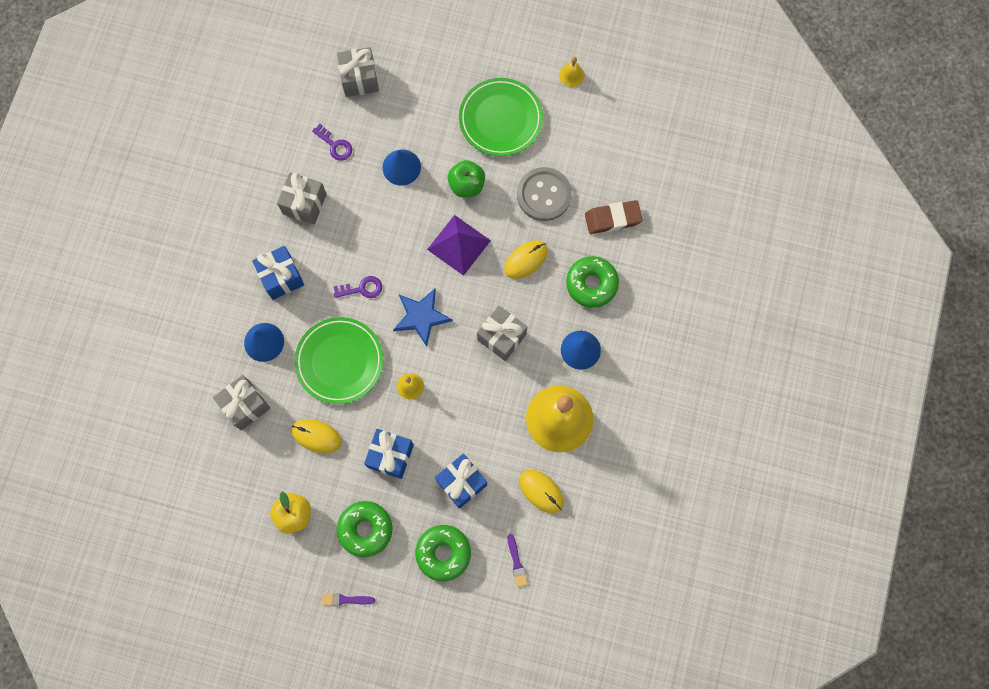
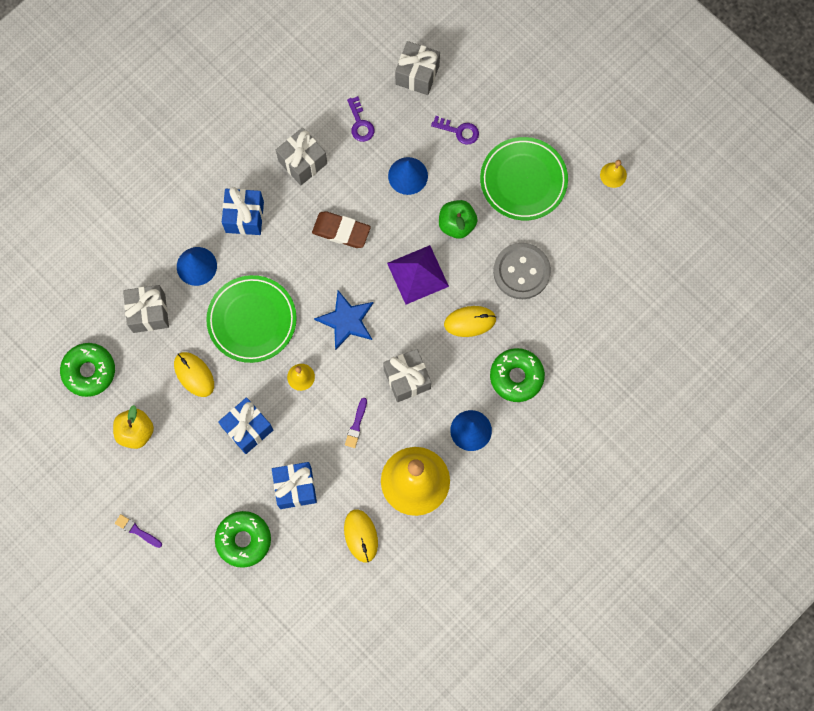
camera: 30 degrees right, 0 degrees up
purple key [334,276,382,298] -> purple key moved to [431,116,479,145]
green donut [337,501,393,557] -> green donut moved to [60,343,115,397]
purple brush [508,534,528,587] -> purple brush moved to [345,398,367,448]
brown eraser [585,200,642,234] -> brown eraser moved to [312,211,371,248]

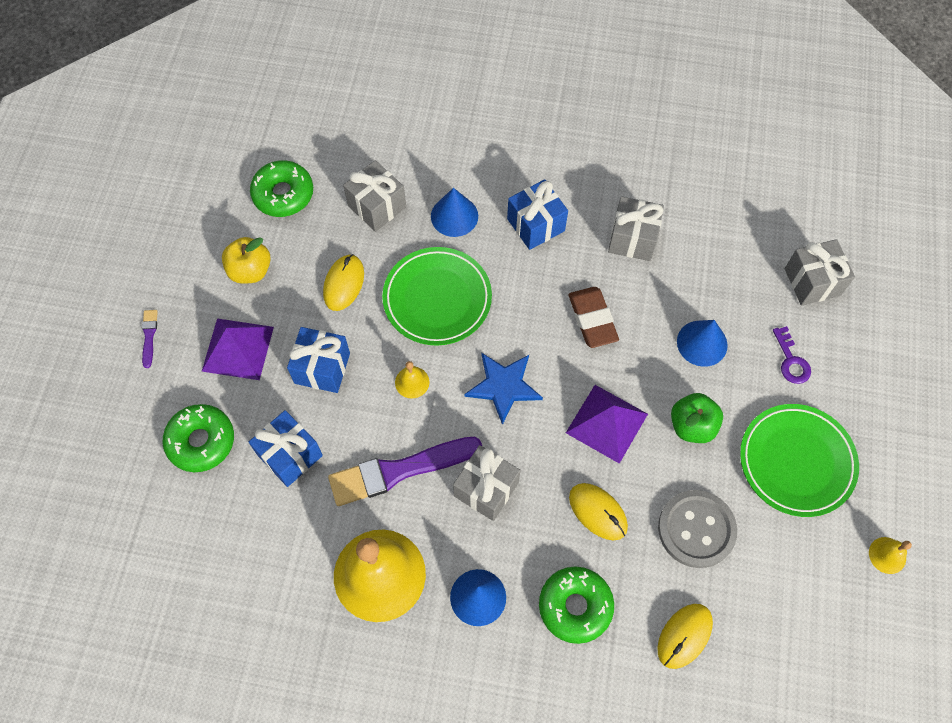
camera: 55 degrees right, 10 degrees down
yellow mouse [344,509,378,563] -> yellow mouse moved to [658,604,713,669]
purple brush [345,398,367,448] -> purple brush [328,437,482,506], size x2.34
purple key [347,96,374,142] -> none
none -> purple pyramid [202,318,274,380]

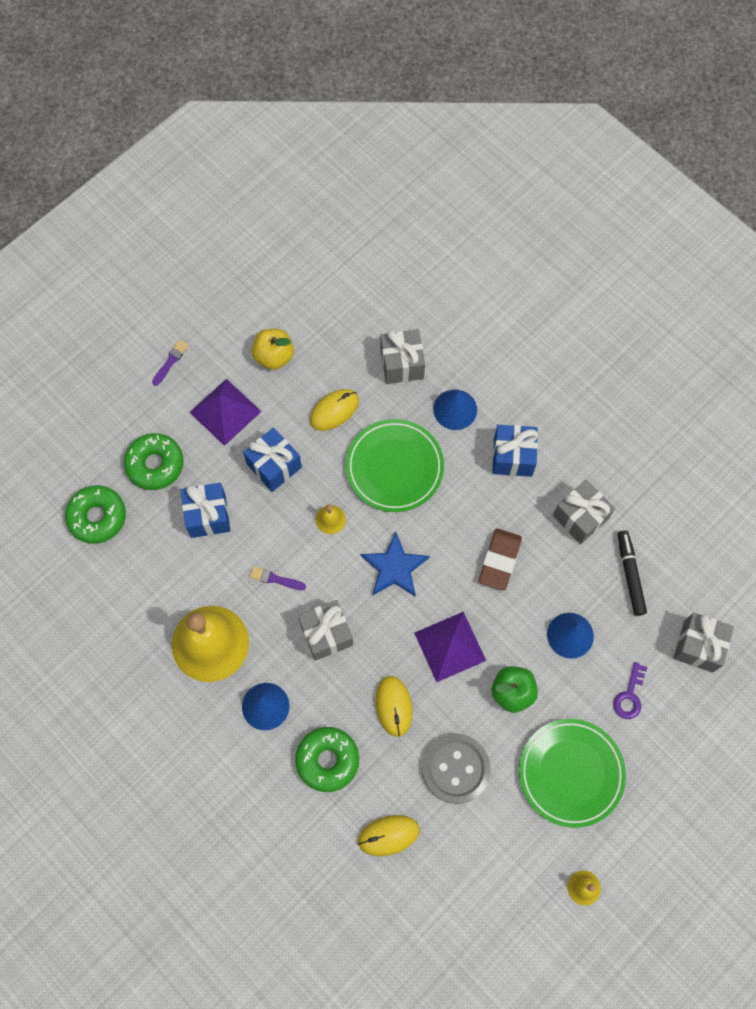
camera: 35 degrees right, 5 degrees up
green donut [250,160,313,217] -> green donut moved to [65,485,126,544]
purple brush [328,437,482,506] -> purple brush [249,566,306,590], size x0.43
none -> black marker [618,530,647,616]

